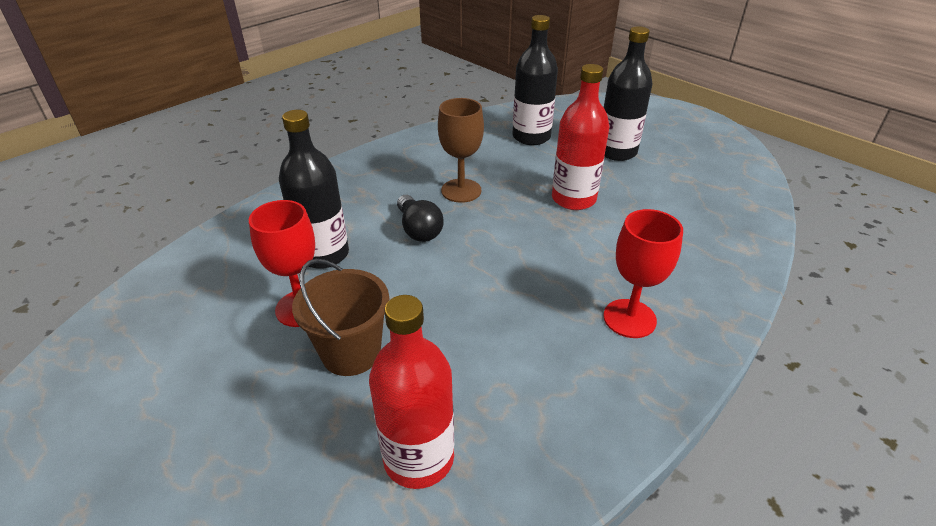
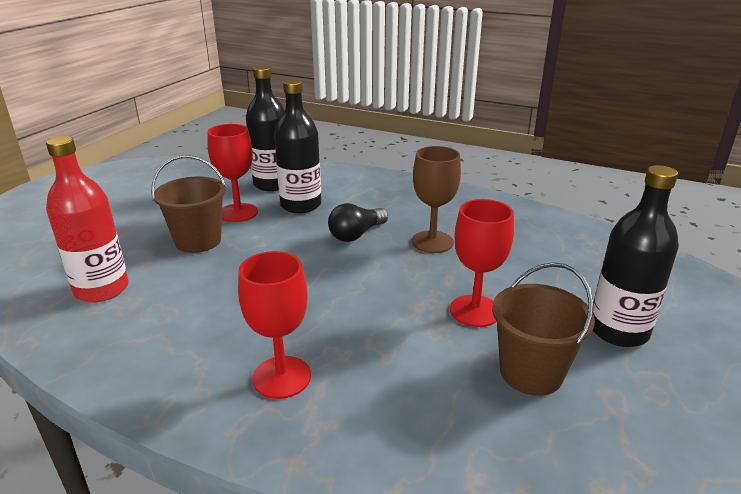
camera: 70 degrees right, 10 degrees down
black bottle [512,15,558,145] -> black bottle moved to [246,65,285,191]
red bottle [552,64,609,210] -> red goblet [450,199,514,327]
none -> brown bucket [492,262,595,396]

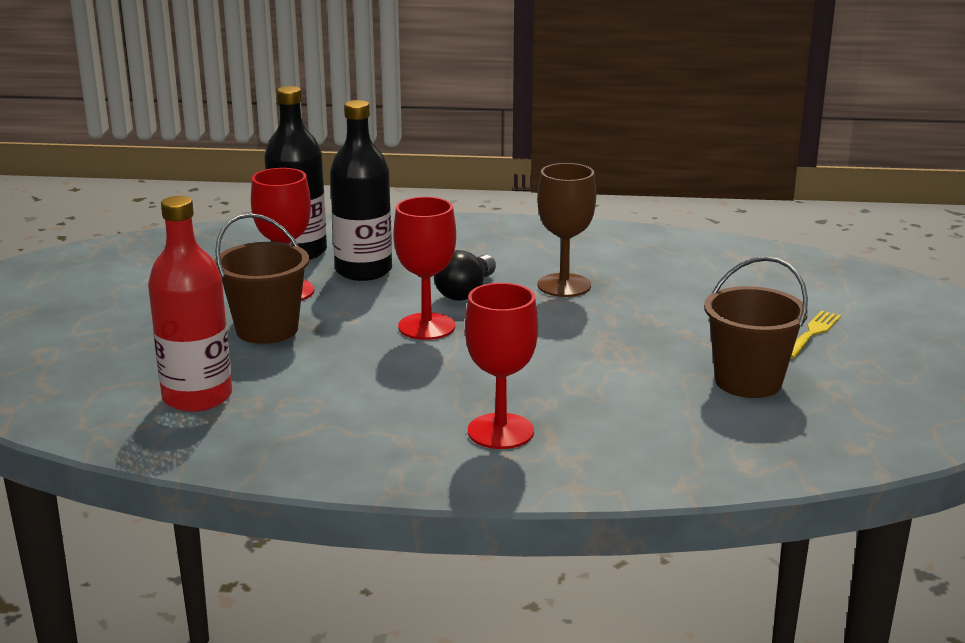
camera: 20 degrees left, 5 degrees down
red goblet [450,199,514,327] -> red goblet moved to [393,197,456,340]
black bottle [593,165,679,347] -> yellow fork [790,311,841,359]

